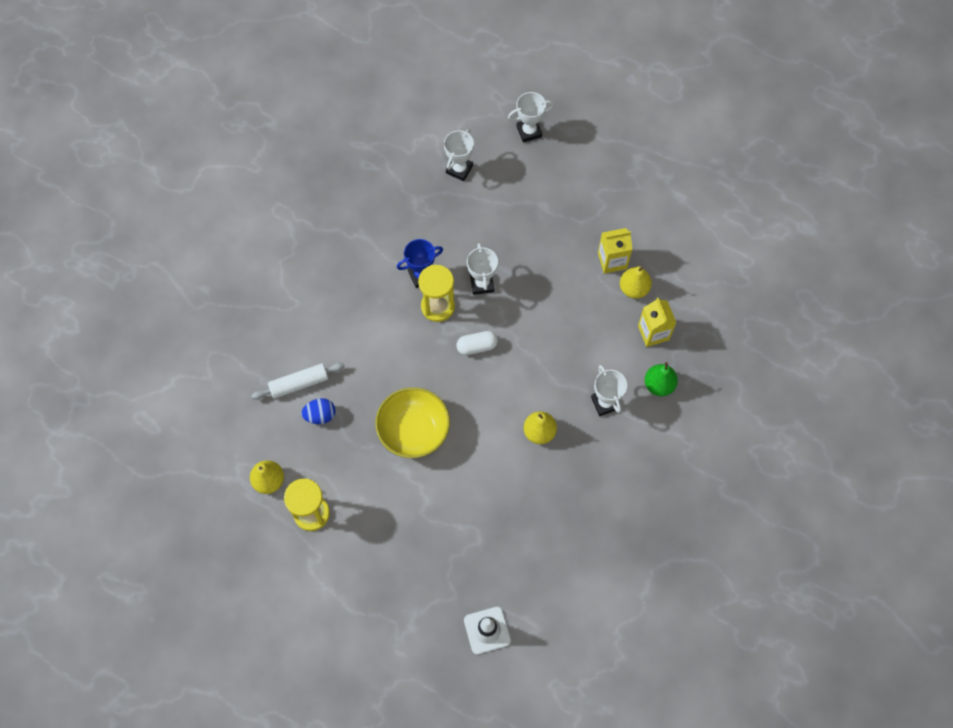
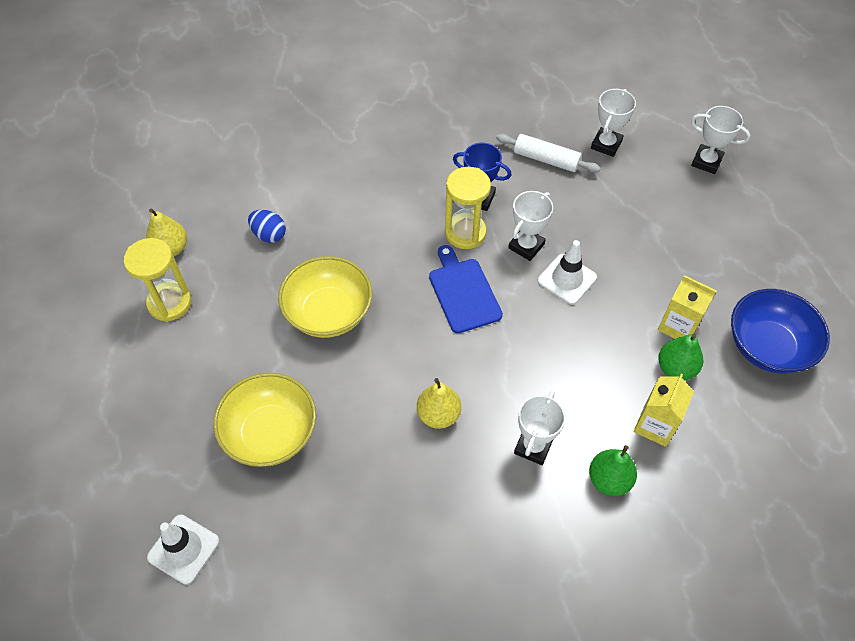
camera: 45 degrees right, 10 degrees down
white rolling pin [251,363,345,399] -> white rolling pin moved to [496,134,601,173]
white trophy [444,129,474,181] -> white trophy turned 45 degrees counterclockwise [591,89,636,157]
white capsule [456,331,498,355] -> blue cutting board [429,245,503,333]
yellow pear [620,266,652,299] -> green pear [658,334,703,381]
none -> yellow bowl [213,373,316,467]
none -> white traffic cone [538,240,597,305]
none -> blue bowl [731,289,830,374]

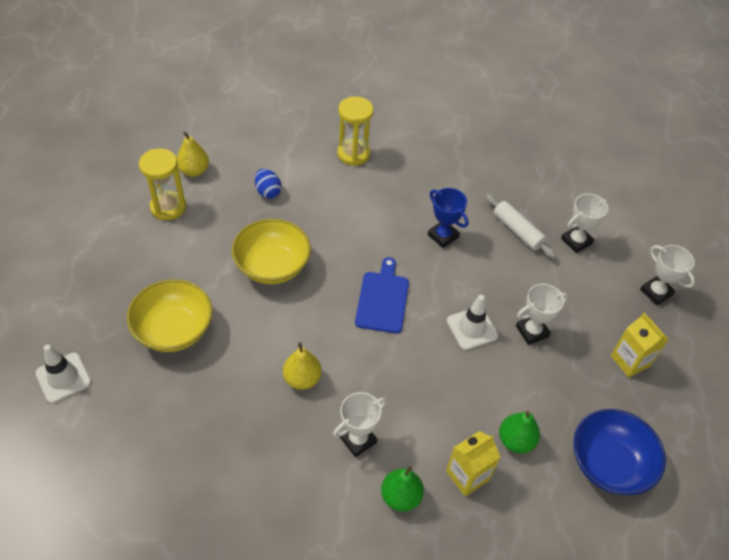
camera: 25 degrees right, 5 degrees down
yellow hourglass [445,167,491,249] -> yellow hourglass moved to [337,96,373,166]
white trophy [508,191,553,261] -> white trophy moved to [516,284,568,345]
yellow carton [658,275,717,339] -> yellow carton moved to [611,313,669,377]

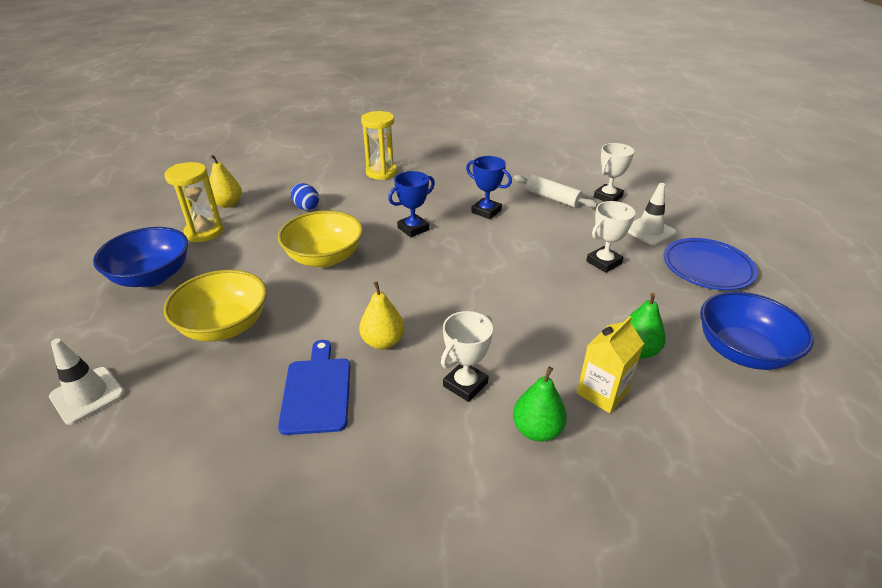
camera: 10 degrees left, 15 degrees down
blue cutting board [355,257,409,333] -> blue cutting board moved to [278,340,350,435]
white traffic cone [447,295,498,350] -> white traffic cone moved to [627,183,676,245]
yellow carton [611,313,669,377] -> blue plate [664,238,758,290]
white trophy [640,245,695,305] -> none
none -> blue bowl [93,227,188,287]
none -> blue trophy [388,171,435,237]

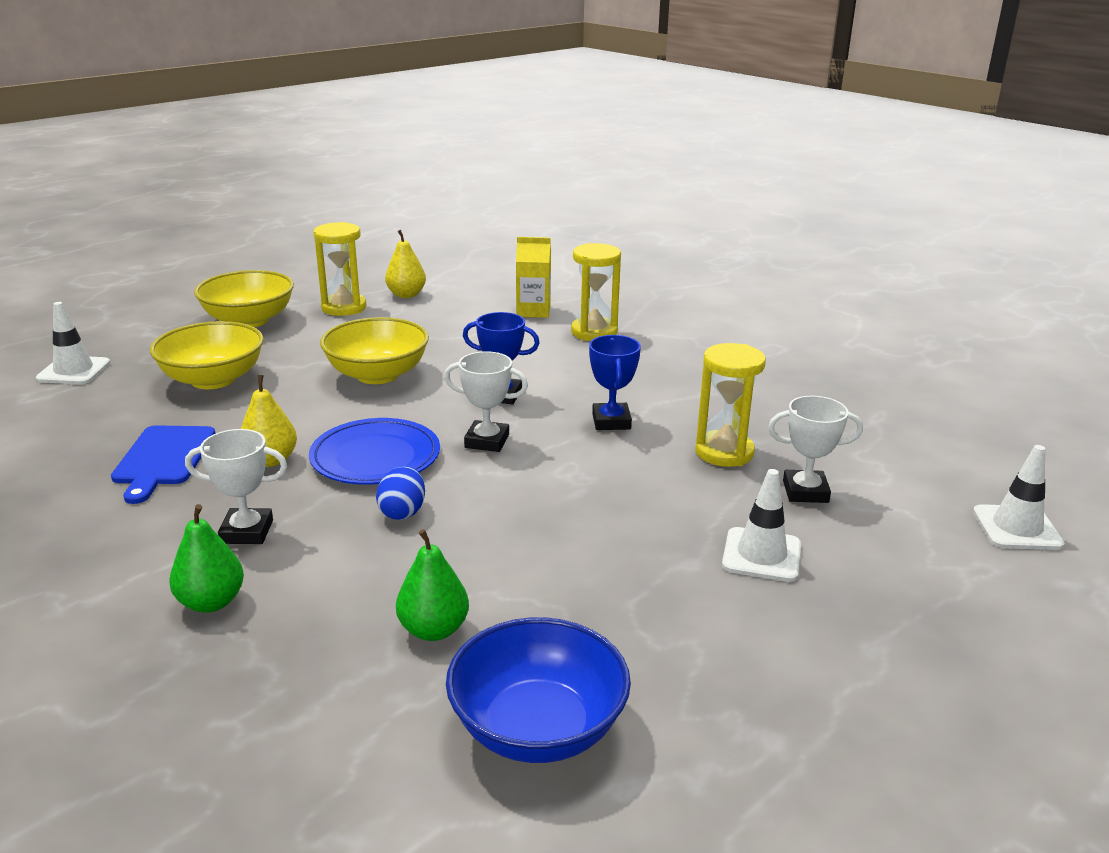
camera: 50 degrees right, 10 degrees down
blue bowl [93,227,188,287] -> yellow bowl [194,270,294,327]
blue cutting board [278,340,350,435] -> blue cutting board turned 135 degrees clockwise [111,425,216,504]
blue egg [291,183,319,210] -> blue egg moved to [376,466,425,520]
white rolling pin [514,175,598,208] -> yellow hourglass [695,343,766,467]
yellow carton [577,316,644,413] -> yellow carton moved to [516,237,551,318]
white trophy [586,201,635,273] -> white trophy moved to [444,351,528,452]
blue plate [664,238,758,290] -> blue plate moved to [309,418,440,485]
none -> white traffic cone [973,445,1064,550]

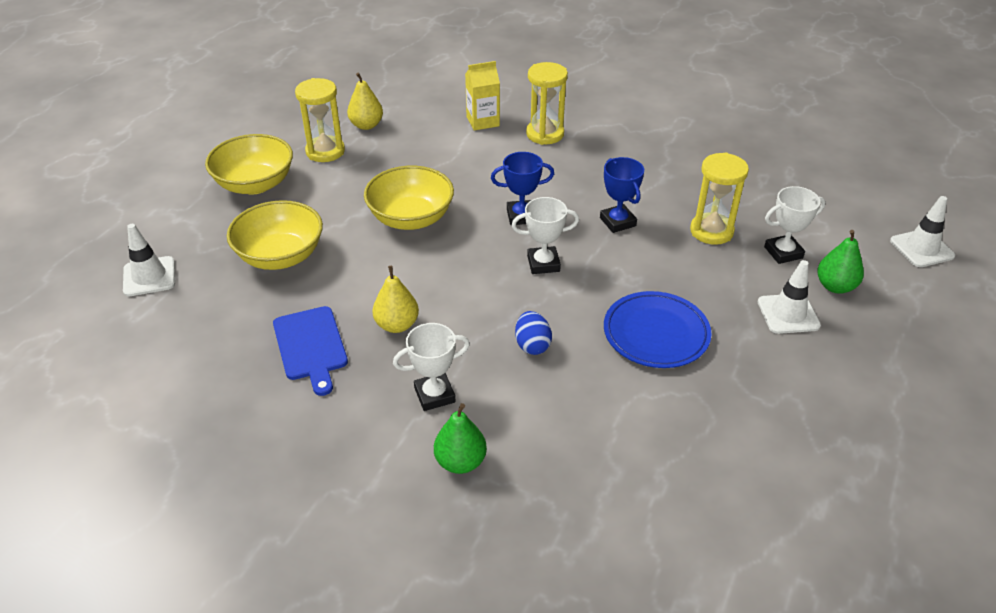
camera: 20 degrees left, 15 degrees up
blue plate [309,418,440,485] -> blue plate moved to [604,291,711,368]
green pear [396,529,469,641] -> green pear moved to [817,230,864,294]
blue bowl [446,617,631,763] -> none

